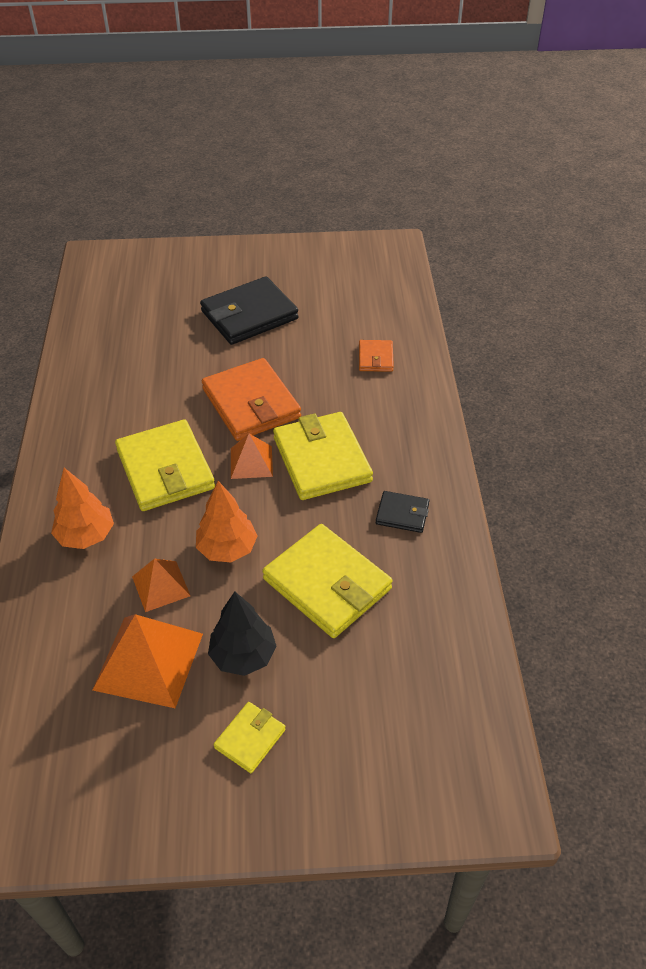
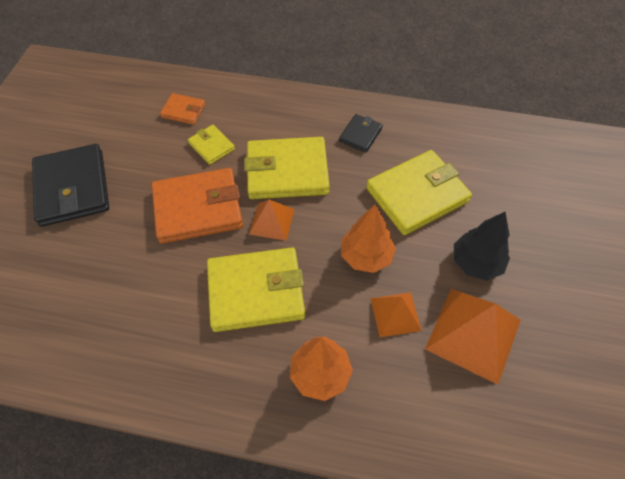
camera: 75 degrees left, 10 degrees up
yellow wallet [214,702,286,773] -> yellow wallet moved to [188,125,235,165]

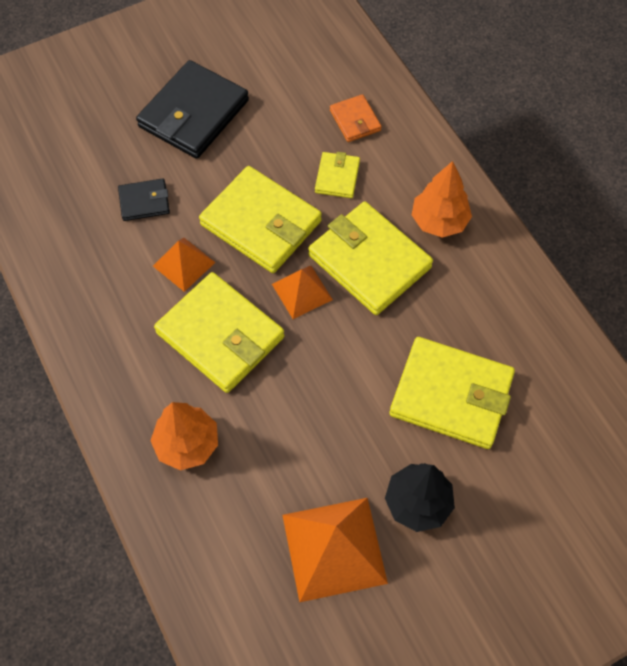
camera: 50 degrees right, 5 degrees up
orange wallet [152,168,243,244] -> yellow wallet [199,166,322,273]
black wallet [339,114,383,153] -> black wallet moved to [118,178,170,221]
orange tree [341,204,396,273] -> orange tree moved to [412,161,472,238]
orange pyramid [370,292,422,337] -> orange pyramid moved to [153,238,216,292]

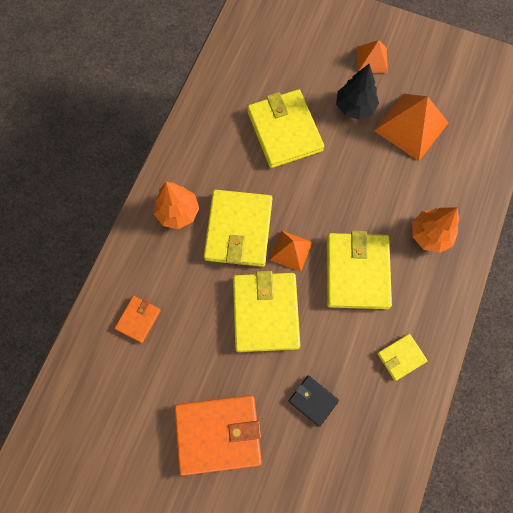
camera: 130 degrees left, 10 degrees up
black wallet [136,60,249,159] -> orange wallet [174,395,262,476]
orange pyramid [153,238,216,292] -> orange pyramid moved to [357,40,388,73]
yellow wallet [315,152,360,198] -> yellow wallet moved to [377,334,427,381]

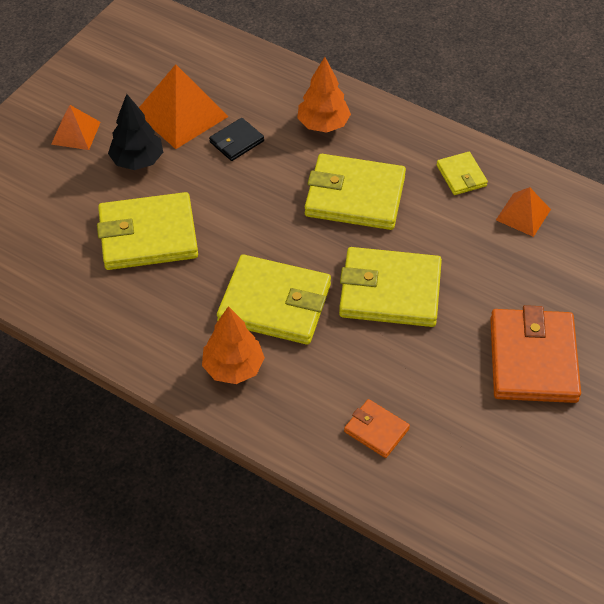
camera: 80 degrees left, 20 degrees down
orange pyramid [270,231,312,272] -> orange pyramid moved to [496,187,551,237]
black wallet [289,375,339,427] -> black wallet moved to [209,118,264,161]

